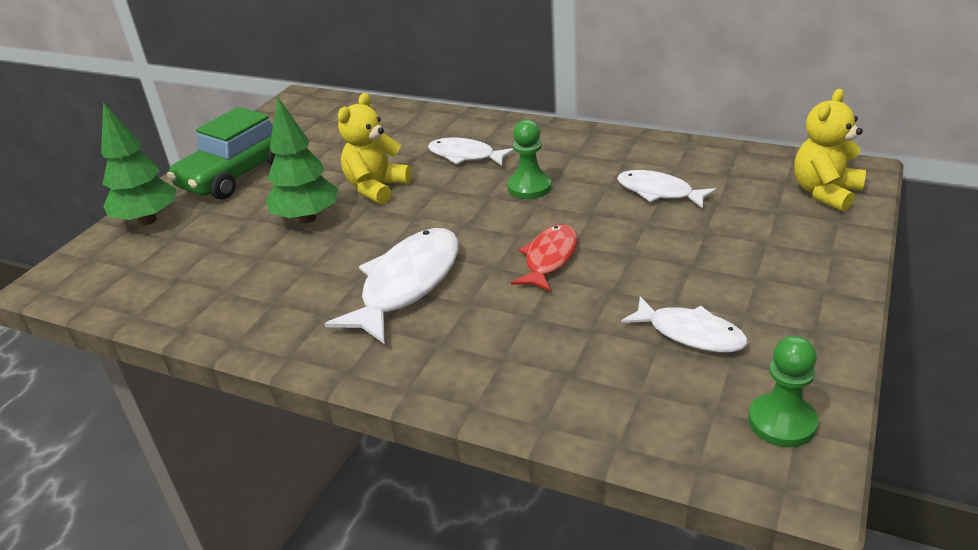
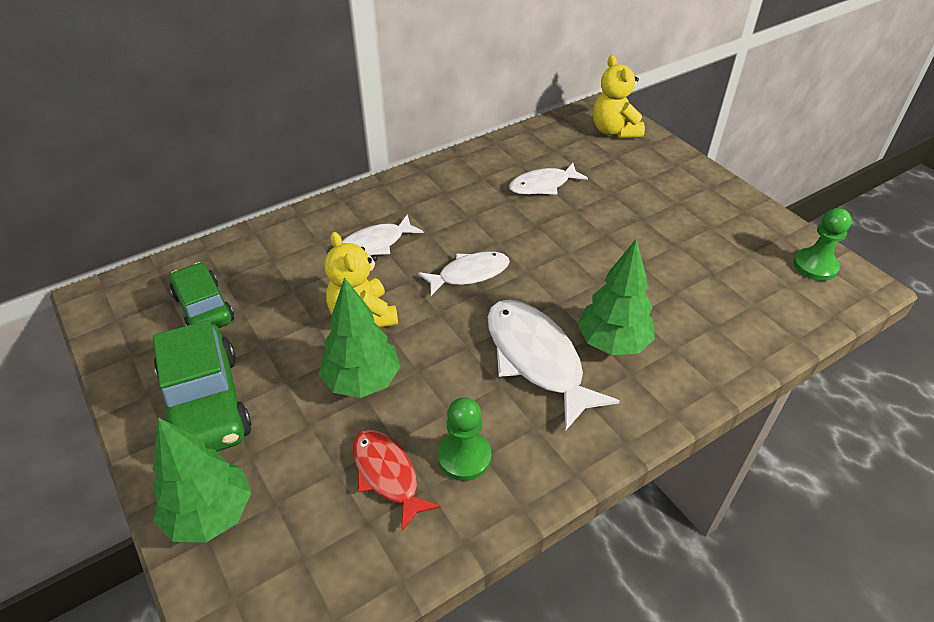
camera: 60 degrees left, 10 degrees up
green pawn [507,120,552,199] -> green pawn moved to [438,397,491,481]
red fish [511,224,577,292] -> red fish moved to [353,430,441,531]
white fish [621,296,748,353] -> white fish moved to [418,252,510,296]
none -> green car [170,262,234,328]
none -> green tree [577,238,655,355]

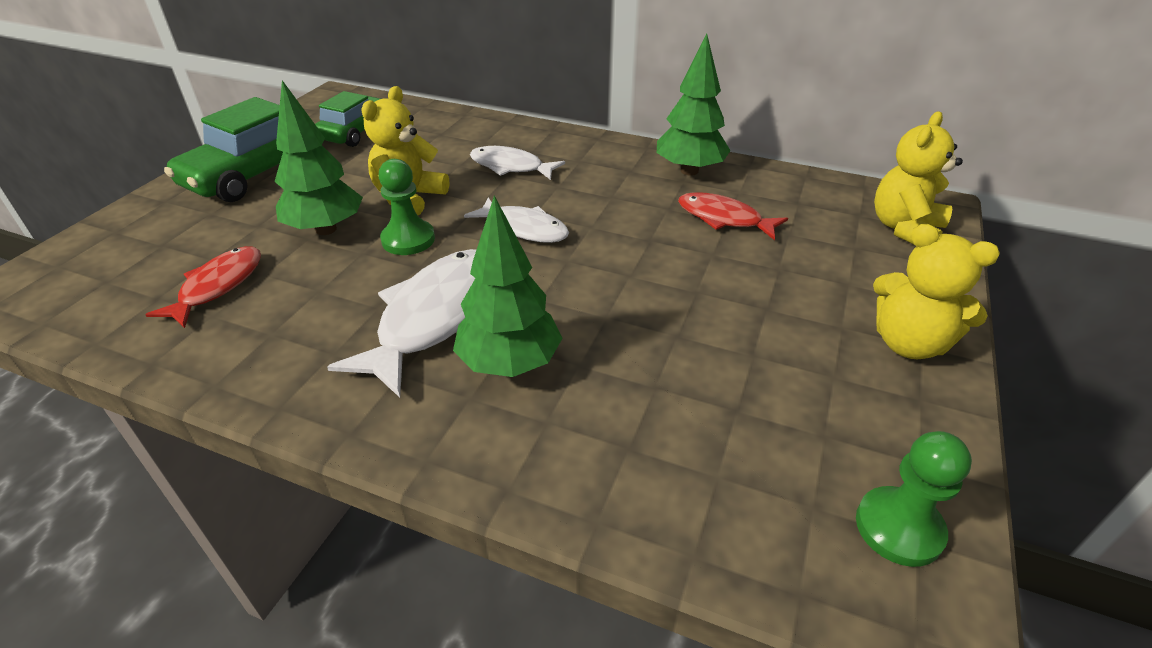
camera: 55 degrees right, 5 degrees down
green tree [153,417,251,542] -> green tree moved to [657,34,731,176]
green pawn [438,397,491,481] -> green pawn moved to [378,159,435,255]
white fish [509,163,588,195] -> red fish [678,192,788,240]
none -> yellow teddy bear [873,224,1000,360]

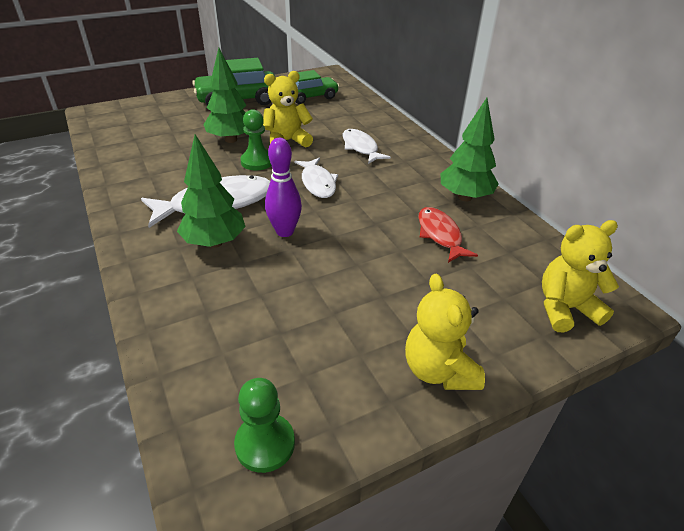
camera: 40 degrees right, 0 degrees up
red fish [145,246,261,328] -> none
none -> purple bowling pin [265,138,302,237]

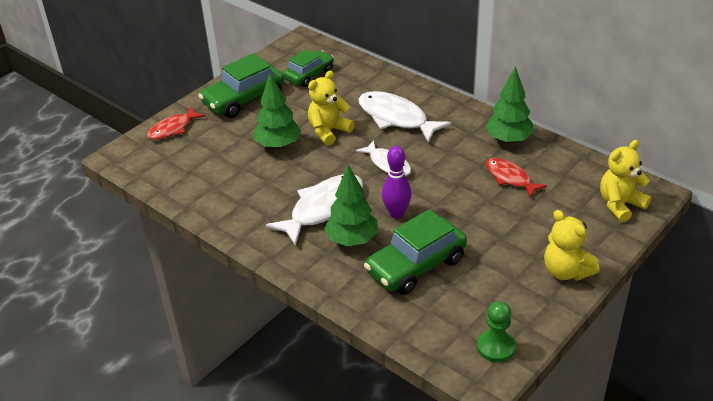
camera: 20 degrees left, 0 degrees up
green pawn [240,109,272,171] -> none
white fish [343,129,391,164] -> white fish [359,91,451,143], size x1.62
none -> red fish [147,107,205,140]
none -> green car [364,209,467,295]

